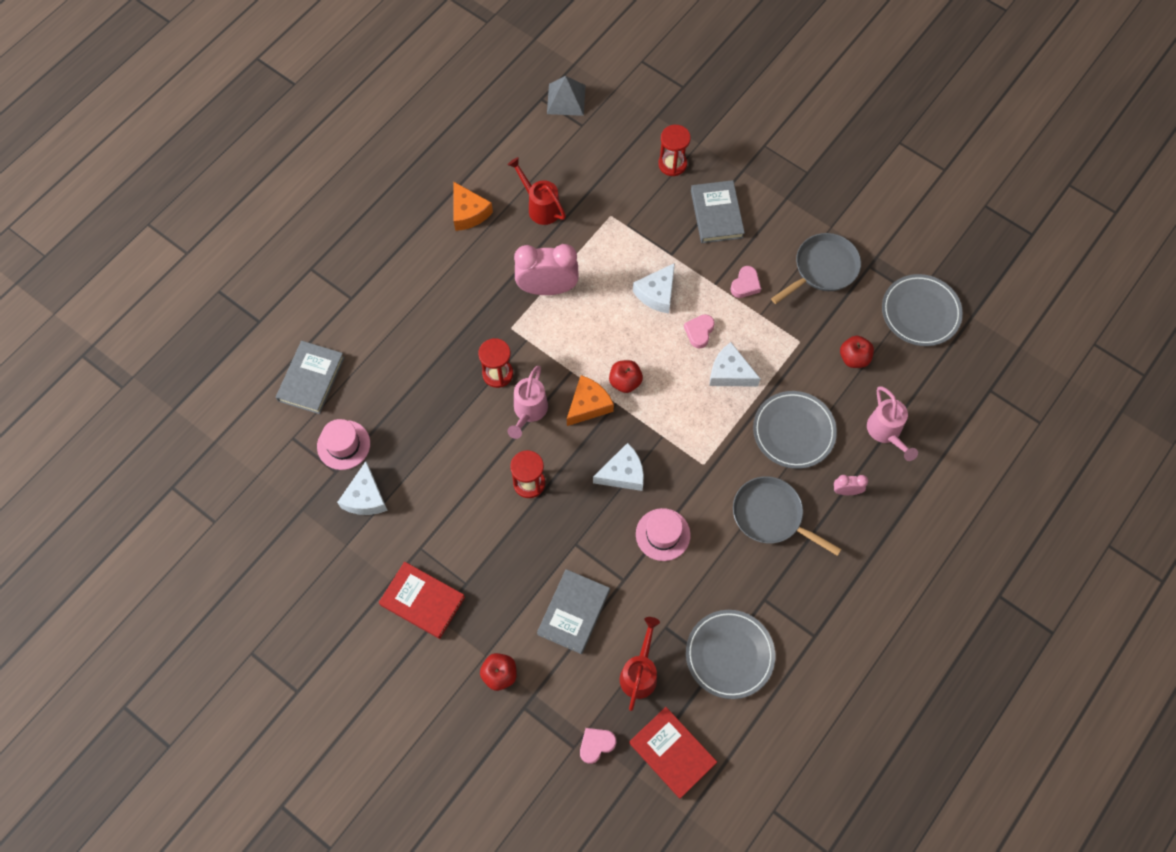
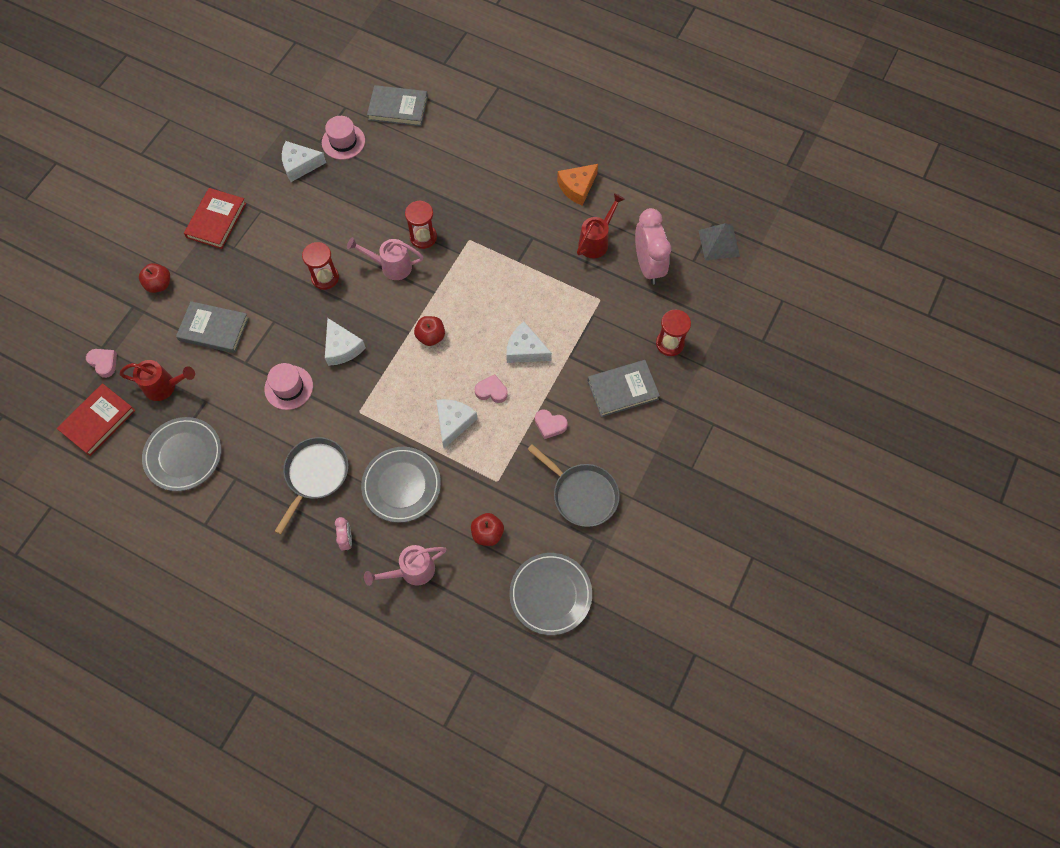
camera: 80 degrees right, 0 degrees up
pink clock [514,244,579,295] -> pink clock moved to [635,208,671,285]
orange cheese [567,375,614,426] -> none

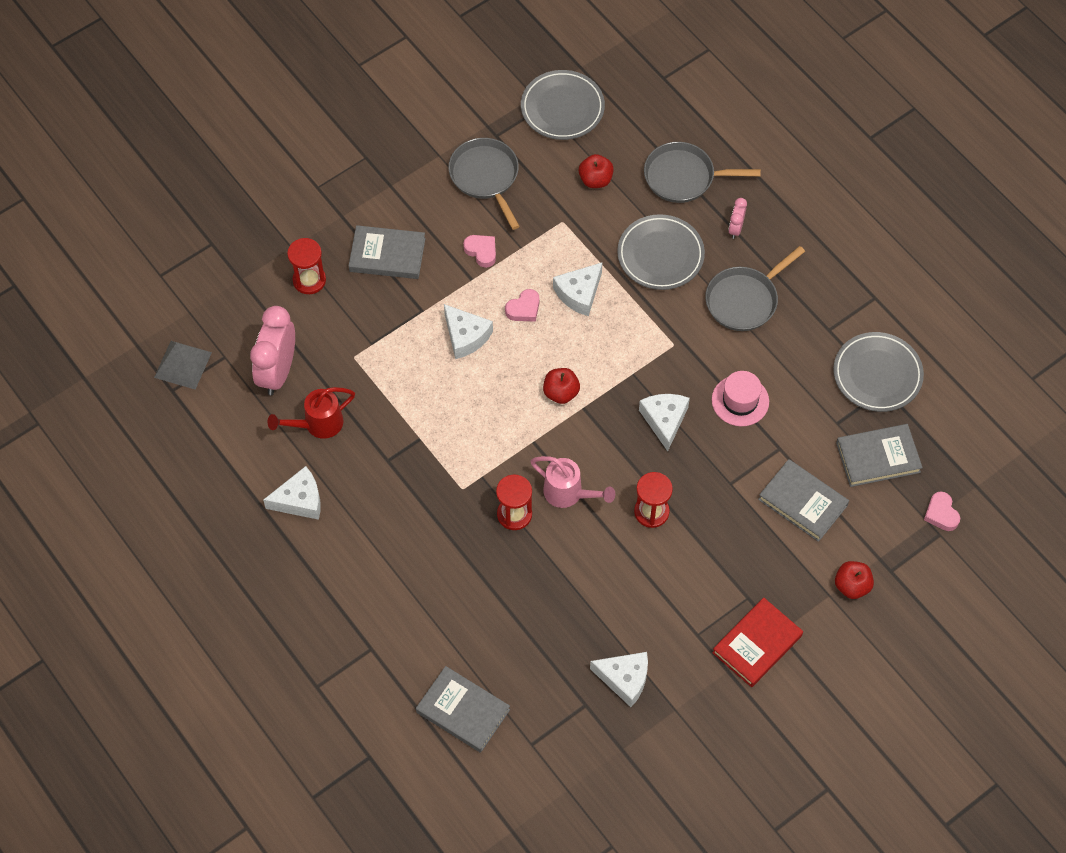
camera: 155 degrees left, 5 degrees down
red book [57,383,136,456] -> none
red watering can [119,360,195,401] -> grey book [836,424,923,487]
pink hat [322,116,365,160] -> none
pink watering can [364,545,446,586] -> grey pan [644,142,761,203]
pink heart [475,374,508,403] -> pink heart turned 75 degrees counterclockwise [505,289,540,322]
orange cheese [557,164,598,206] -> white cheese [263,466,321,520]

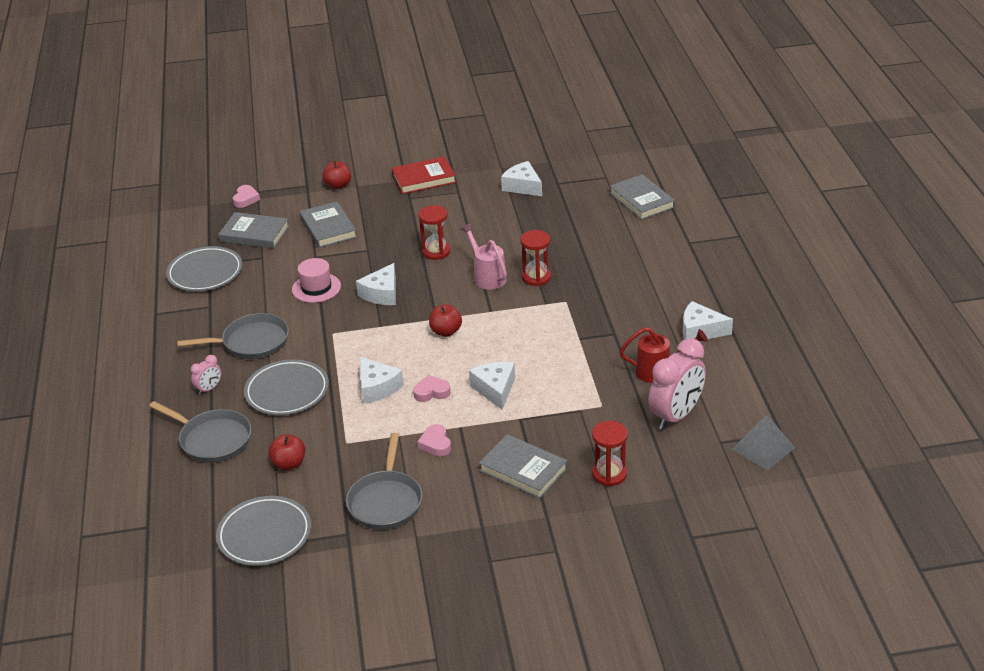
camera: 150 degrees left, 25 degrees down
white cheese [553,262,603,316] -> white cheese turned 75 degrees clockwise [359,356,404,404]

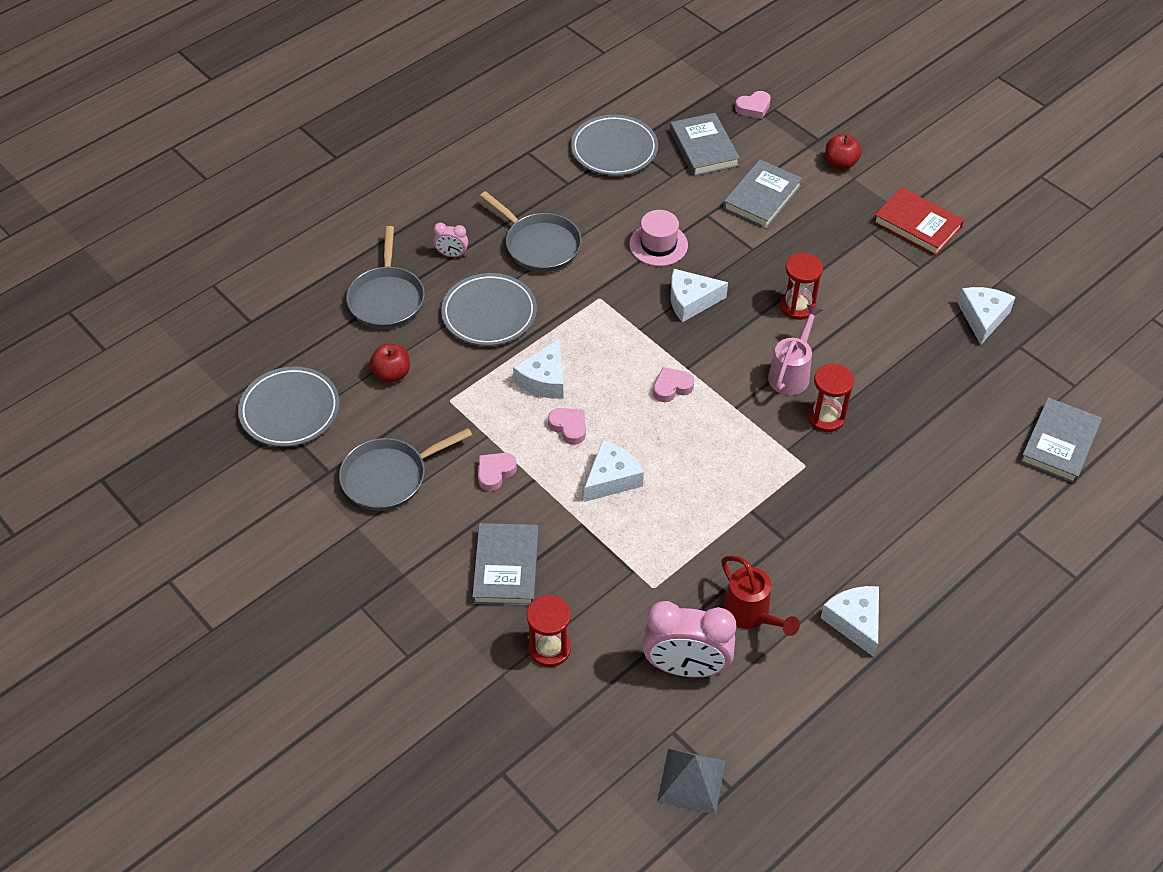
camera: 55 degrees right, 15 degrees up
red apple [429,304,462,337] -> pink heart [653,367,694,402]

